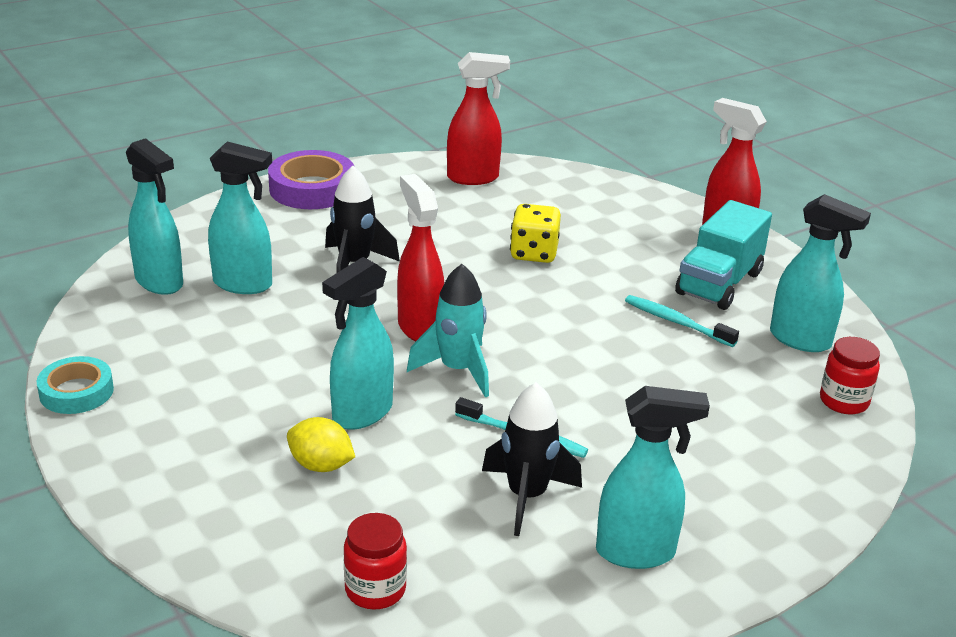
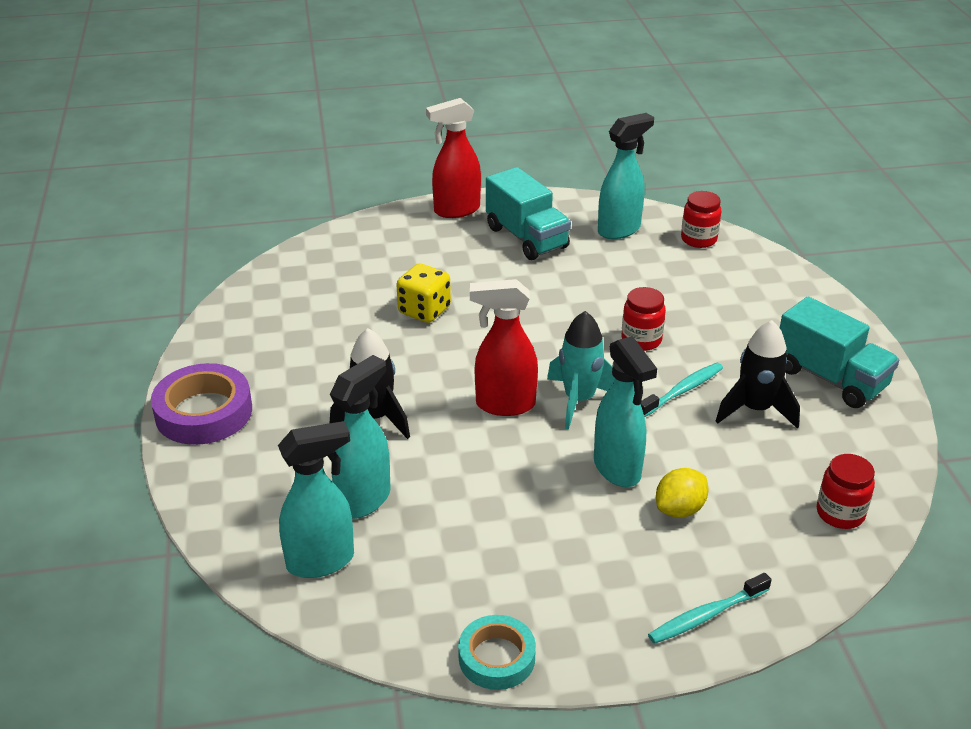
camera: 65 degrees left, 5 degrees up
red spray bottle [447,52,510,185] -> none
turquoise spray bottle [596,386,710,569] -> turquoise truck [780,297,899,408]
turquoise toothbrush [625,295,739,347] -> turquoise toothbrush moved to [648,573,771,644]
none -> red jar [622,287,666,351]

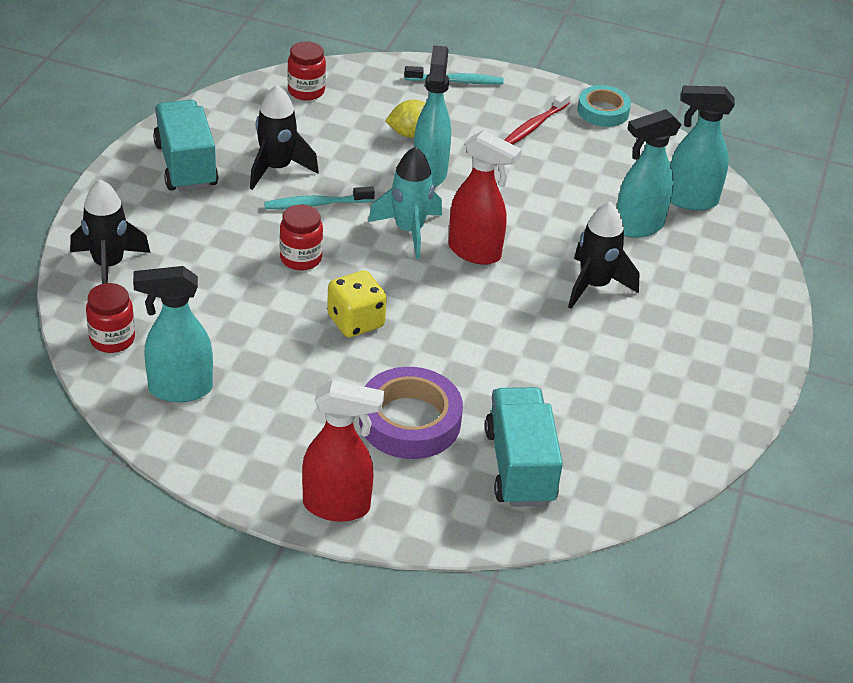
camera: 155 degrees left, 5 degrees up
purple tape [151,363,252,445] -> purple tape moved to [359,367,463,459]
yellow dice [396,264,451,323] -> yellow dice moved to [327,270,387,337]
turquoise truck [486,167,571,260] -> turquoise truck moved to [485,387,563,507]
none -> black rocket [70,179,151,284]
none -> red toothbrush [504,92,571,144]

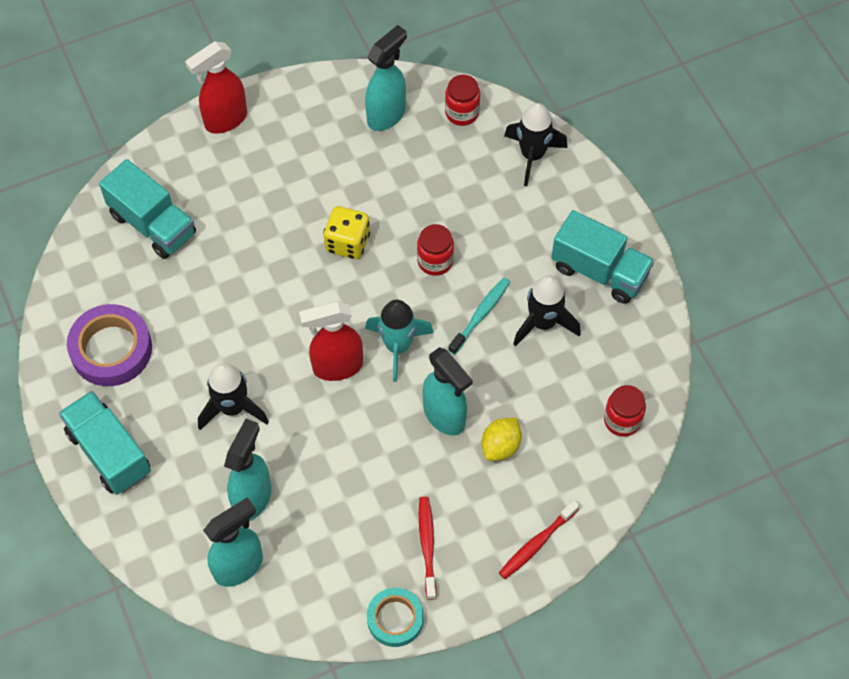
camera: 140 degrees right, 20 degrees up
purple tape [359,367,463,459] -> purple tape moved to [67,304,152,386]
turquoise toothbrush [404,66,504,85] -> red toothbrush [499,500,580,579]
none -> turquoise truck [59,391,151,495]

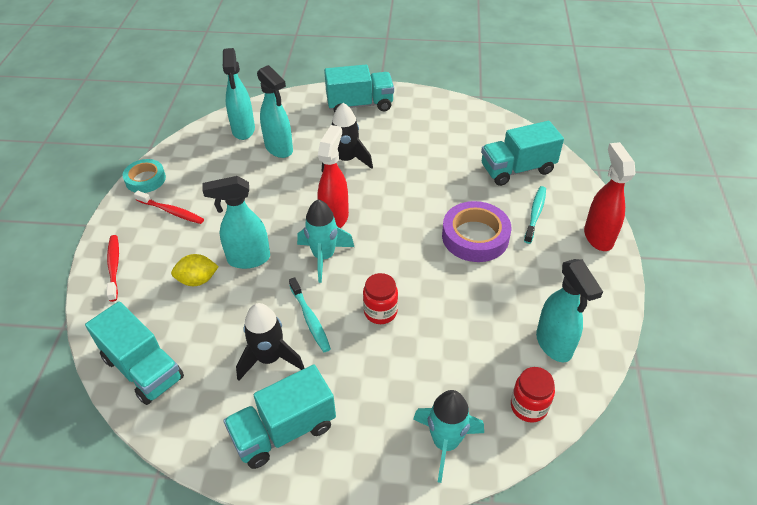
camera: 120 degrees right, 15 degrees down
purple tape [67,304,152,386] -> purple tape moved to [442,201,511,262]
yellow dice [323,206,370,259] -> none
yellow lemon [482,417,522,461] -> yellow lemon turned 75 degrees counterclockwise [171,254,219,286]
black rocket [504,103,567,186] -> turquoise rocket [413,390,484,483]
red jar [604,385,646,437] -> turquoise truck [85,301,184,405]
none -> turquoise toothbrush [524,186,546,244]

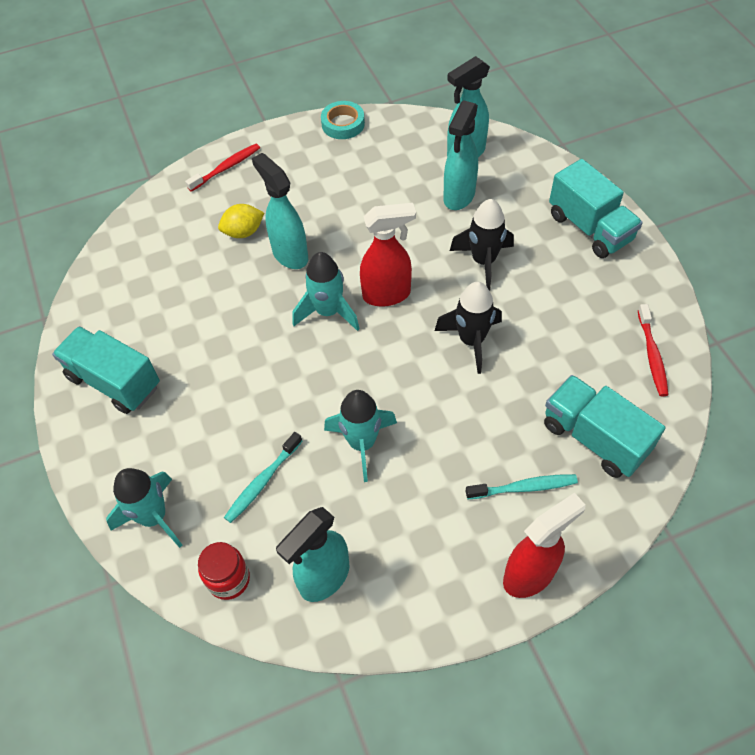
camera: 65 degrees right, 10 degrees up
turquoise truck [85,301,184,405] -> none
red toothbrush [134,191,204,224] -> red toothbrush moved to [638,304,669,397]
yellow lemon [171,254,219,286] -> yellow lemon turned 75 degrees counterclockwise [218,204,264,238]
black rocket [236,303,304,381] -> black rocket moved to [435,282,502,374]
turquoise toothbrush [289,277,331,352] -> turquoise toothbrush moved to [224,432,302,523]
red jar [363,273,398,324] -> none
purple tape [442,201,511,262] -> none
none -> turquoise rocket [324,390,397,482]

